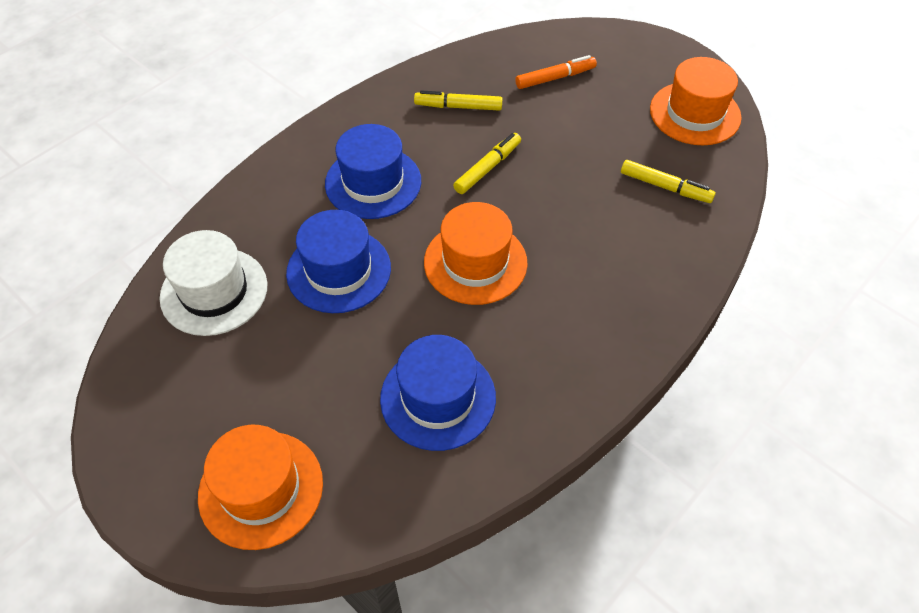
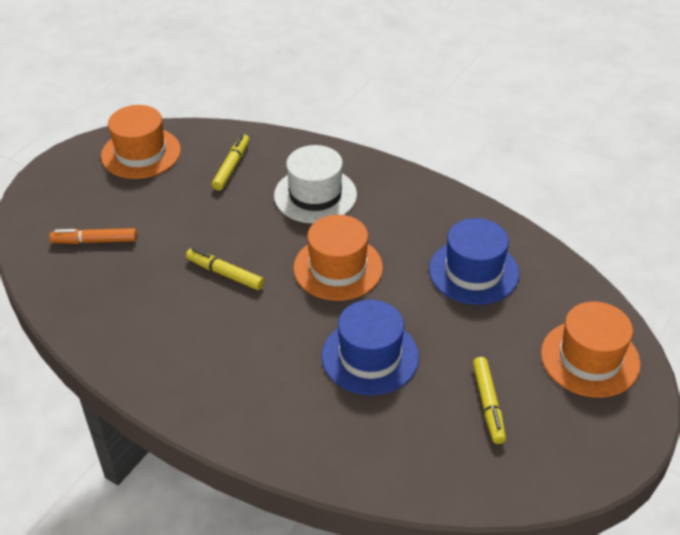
camera: 100 degrees left, 10 degrees down
white hat [160,230,267,336] -> white hat moved to [274,145,357,223]
blue hat [325,124,421,219] -> none
yellow marker [414,91,502,111] -> yellow marker moved to [473,357,506,444]
orange marker [515,55,597,89] -> orange marker turned 60 degrees counterclockwise [49,228,137,244]

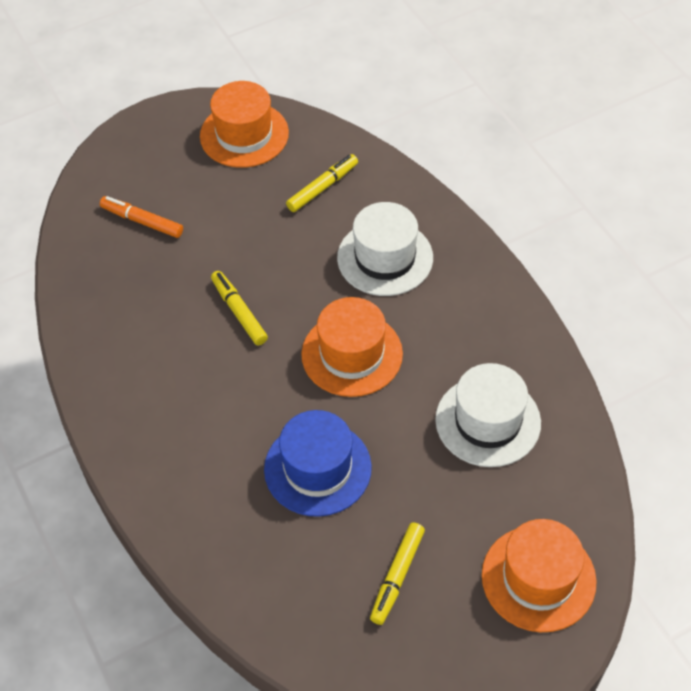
camera: 30 degrees right, 10 degrees up
blue hat [429,218,519,305] -> white hat [435,363,541,467]

